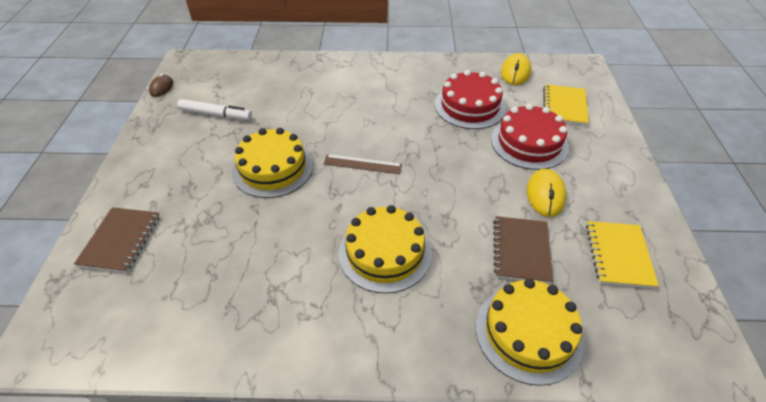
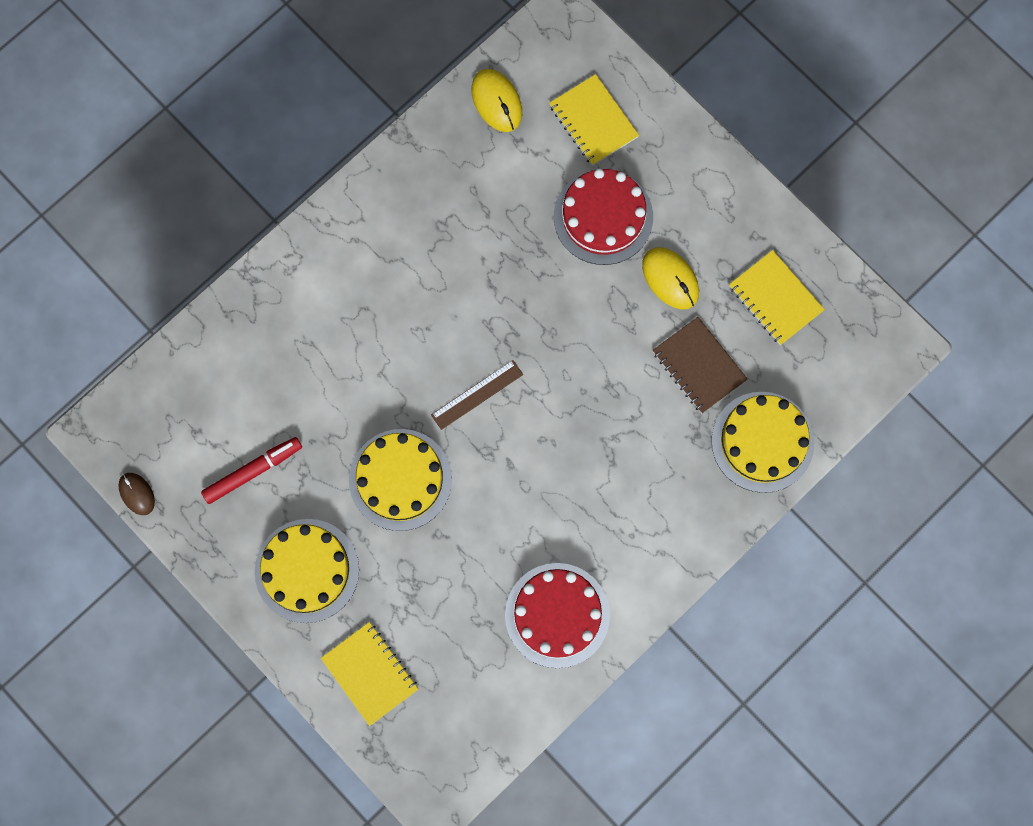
camera: 45 degrees left, 30 degrees up
brown notebook [74,207,160,273] -> yellow notebook [321,622,418,726]
white marker [177,99,252,120] -> red marker [201,437,302,504]
yellow cake [338,205,432,294] -> yellow cake moved to [255,519,359,623]
red cake [435,70,506,129] -> red cake moved to [505,563,610,668]

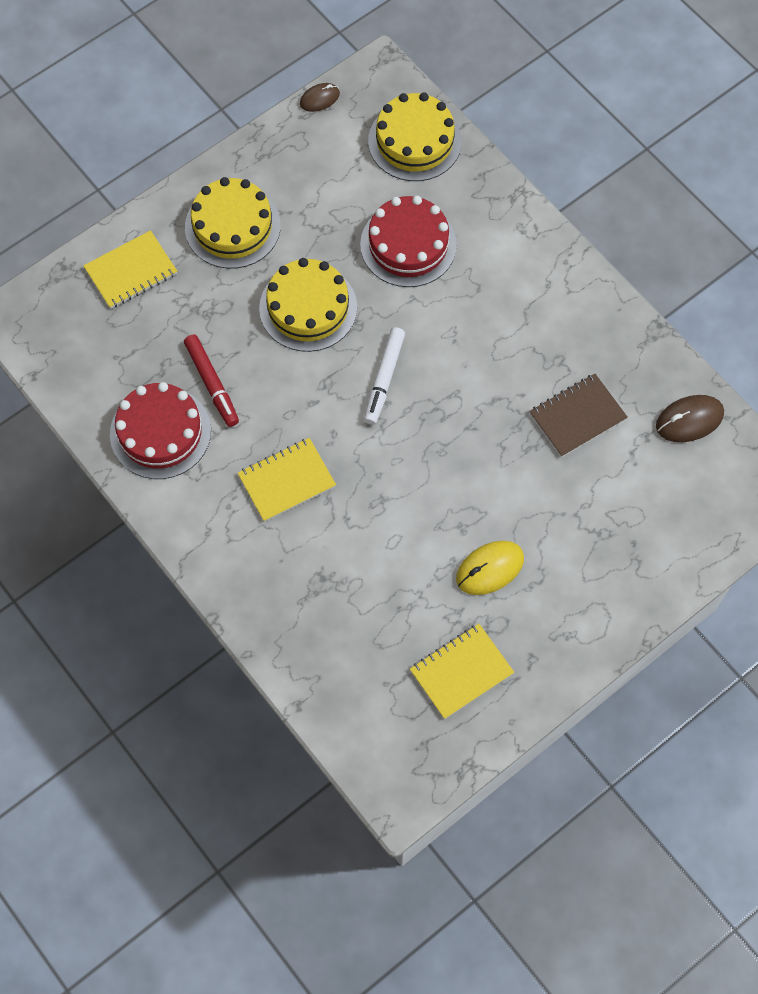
camera: 95 degrees right, 10 degrees down
red marker [201,437,302,504] -> red marker moved to [184,335,239,427]
brown ruler [431,360,523,430] -> white marker [364,327,405,425]
yellow mouse [471,69,522,132] -> brown mouse [656,395,724,442]
yellow notebook [549,74,639,166] -> yellow notebook moved to [238,438,336,522]
red cake [554,169,653,265] -> red cake moved to [360,196,457,287]
brown notebook [653,317,748,413] -> brown notebook moved to [529,374,628,457]
yellow cake [711,392,814,493] -> yellow cake moved to [368,93,462,181]

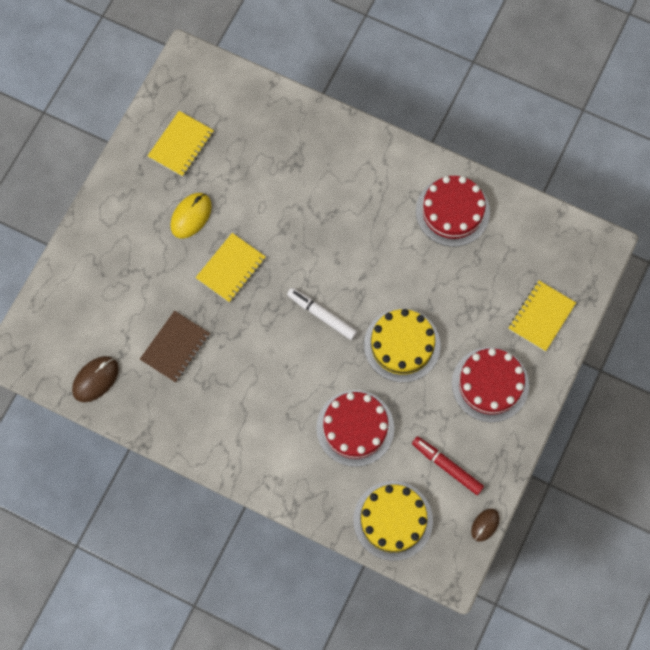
camera: 155 degrees right, 5 degrees up
red marker [184,335,239,427] -> red marker moved to [412,436,484,495]
yellow cake [185,177,281,269] -> red cake [452,347,529,422]
yellow notebook [238,438,336,522] -> yellow notebook moved to [195,233,266,303]
white marker [364,327,405,425] -> white marker turned 45 degrees counterclockwise [287,288,358,340]

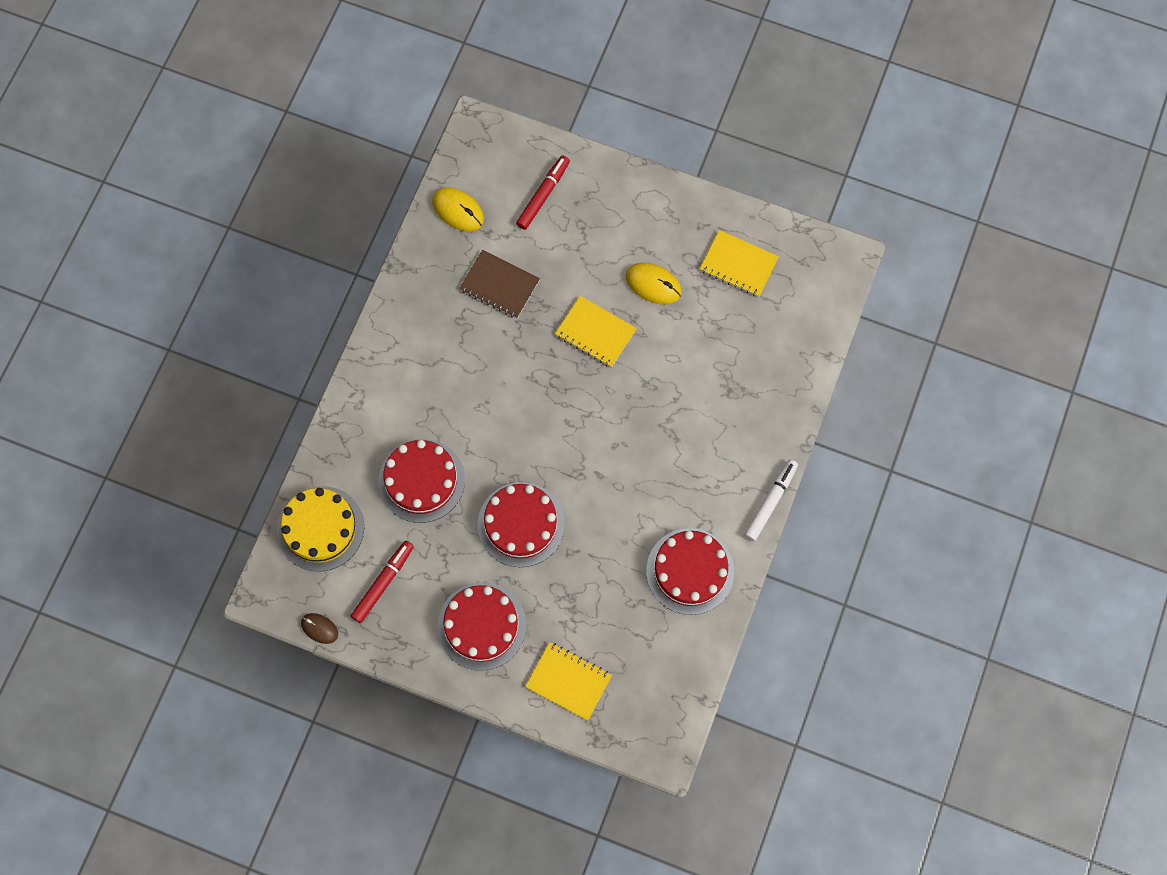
camera: 85 degrees right, 0 degrees up
brown mouse [72,356,119,402] -> yellow mouse [432,187,484,231]
white marker [287,288,358,340] -> white marker moved to [744,459,798,541]
yellow cake [364,309,440,382] -> red cake [477,482,565,567]
none -> red marker [516,155,570,230]

